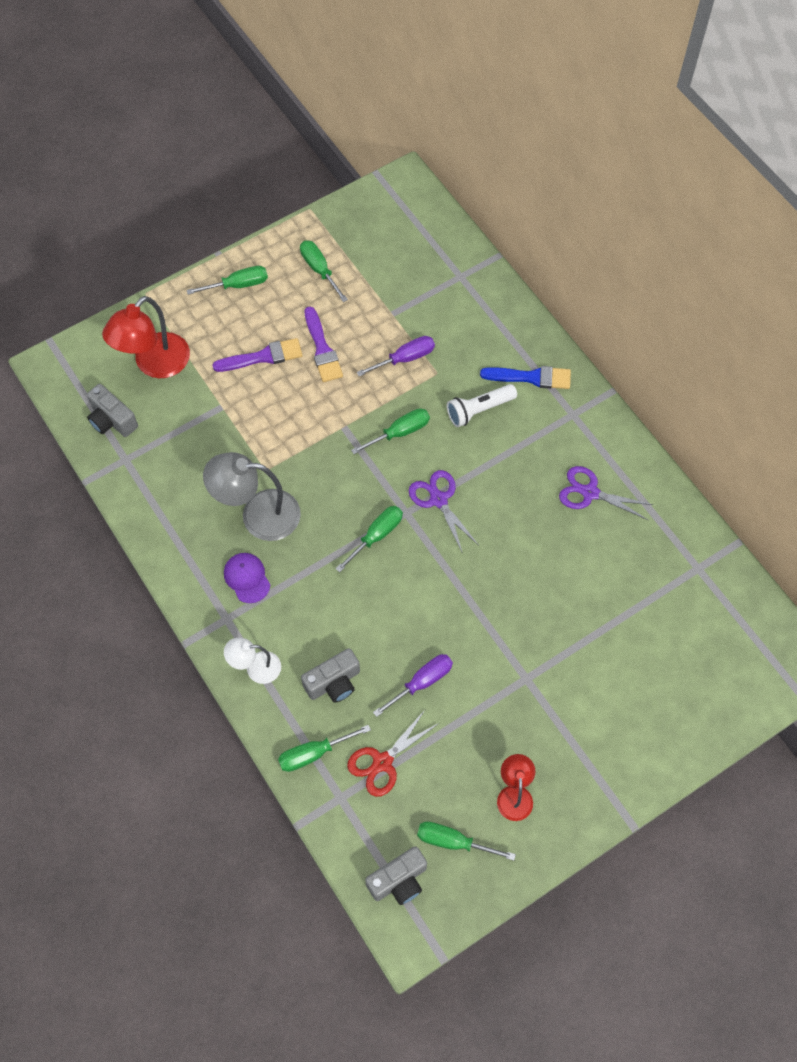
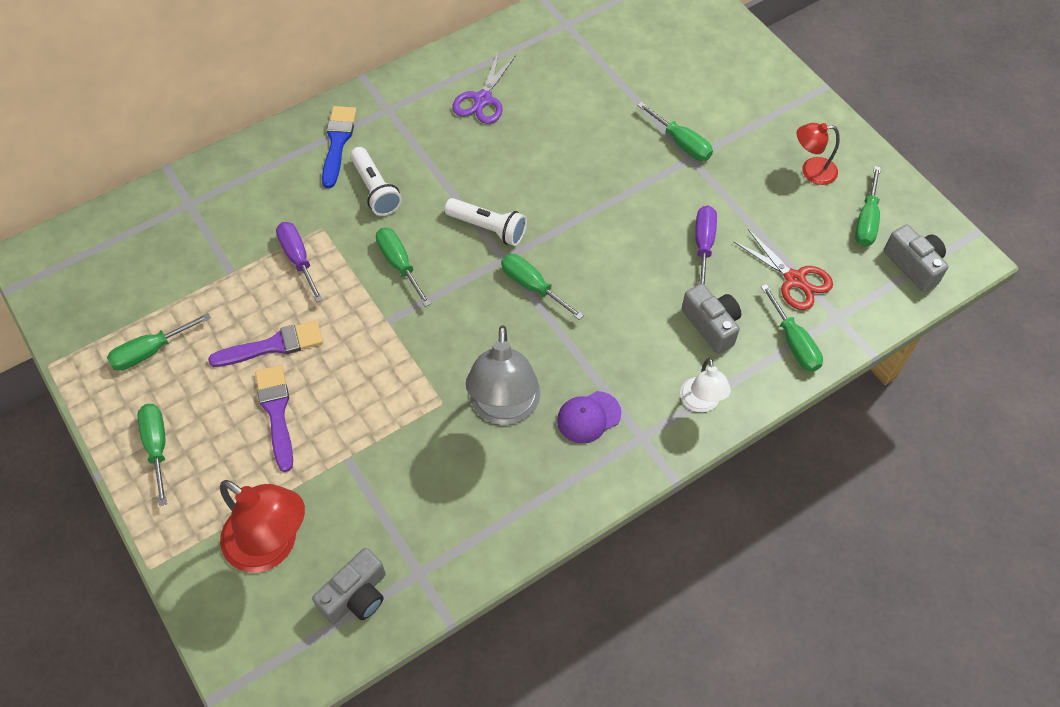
camera: 90 degrees left, 5 degrees down
purple screwdriver [373,654,453,717] -> purple screwdriver turned 45 degrees clockwise [695,206,717,286]
purple scissors [409,470,478,554] -> white flashlight [445,198,527,246]
none -> green screwdriver [637,102,713,161]

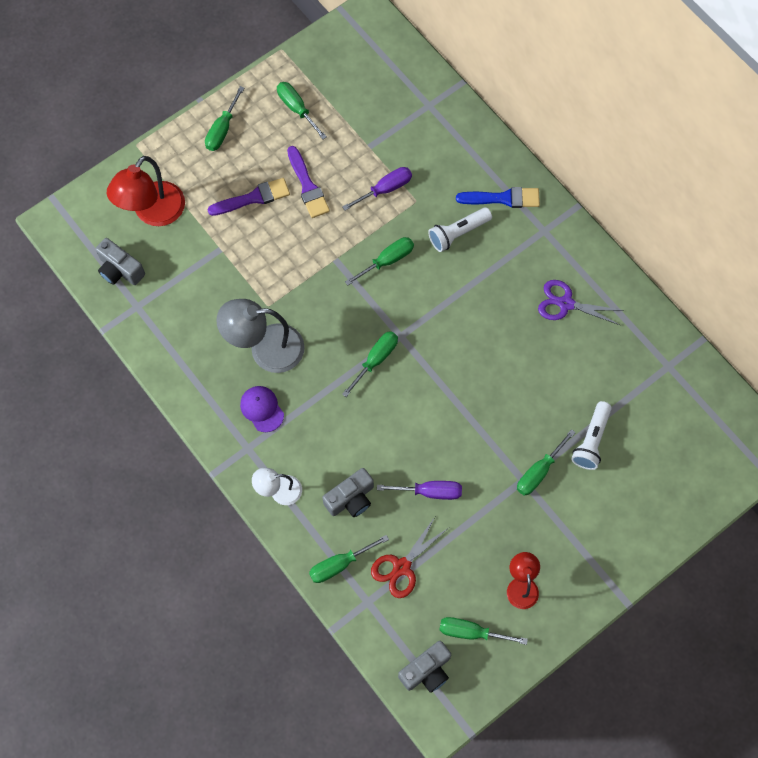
camera: 85 degrees right, 10 degrees up
green screwdriver [137,404,167,506] -> green screwdriver turned 135 degrees clockwise [205,86,244,151]
white flashlight [445,198,527,246] -> white flashlight moved to [571,401,612,470]

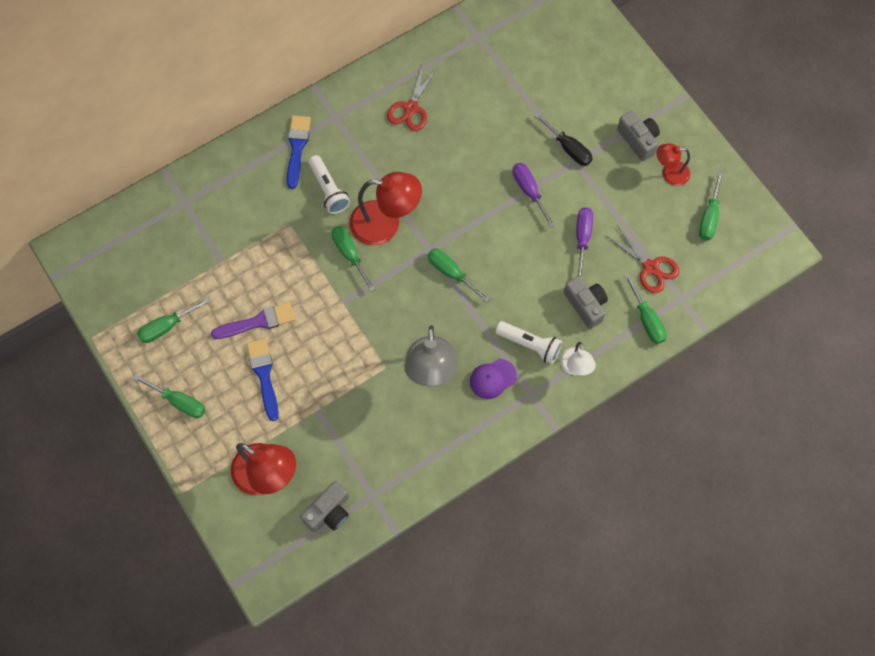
camera: 85 degrees left, 0 degrees up
purple brush [207,178,290,216] -> blue brush [246,338,279,421]
purple screwdriver [342,167,412,210] -> purple screwdriver moved to [513,163,555,228]
grey camera [398,641,452,693] -> grey camera moved to [617,111,660,161]
green screwdriver [517,429,576,496] -> black screwdriver [535,113,593,166]
purple scissors [538,280,624,325] -> red scissors [387,64,437,131]
white flashlight [571,401,612,470] -> white flashlight moved to [495,321,562,364]
none -> red lamp [349,172,422,246]

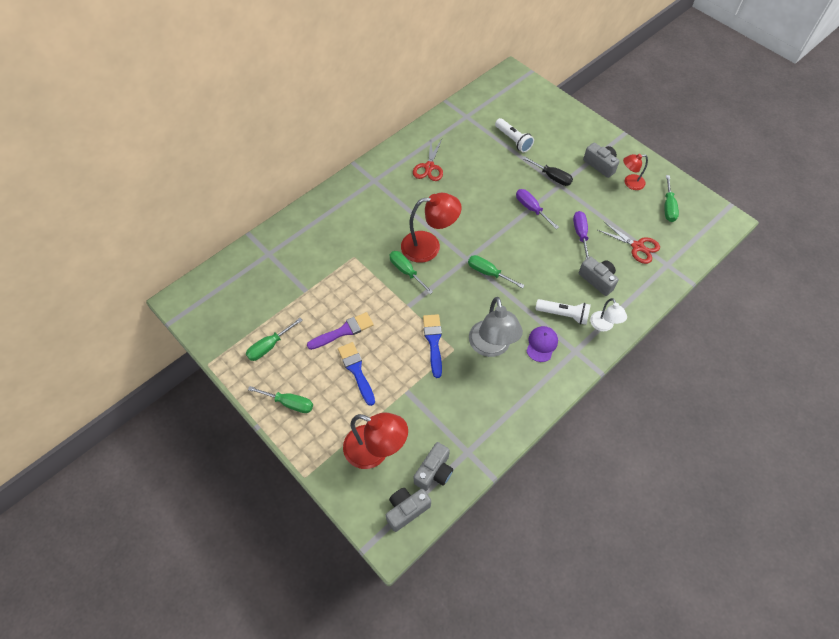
camera: 10 degrees left, 10 degrees down
blue brush [287,116,311,189] -> blue brush moved to [423,314,442,378]
white flashlight [308,155,350,214] -> white flashlight moved to [495,118,534,152]
purple cap [470,359,517,399] -> purple cap turned 150 degrees clockwise [526,326,558,362]
green screwdriver [624,273,667,344] -> none
none -> grey camera [386,488,431,532]

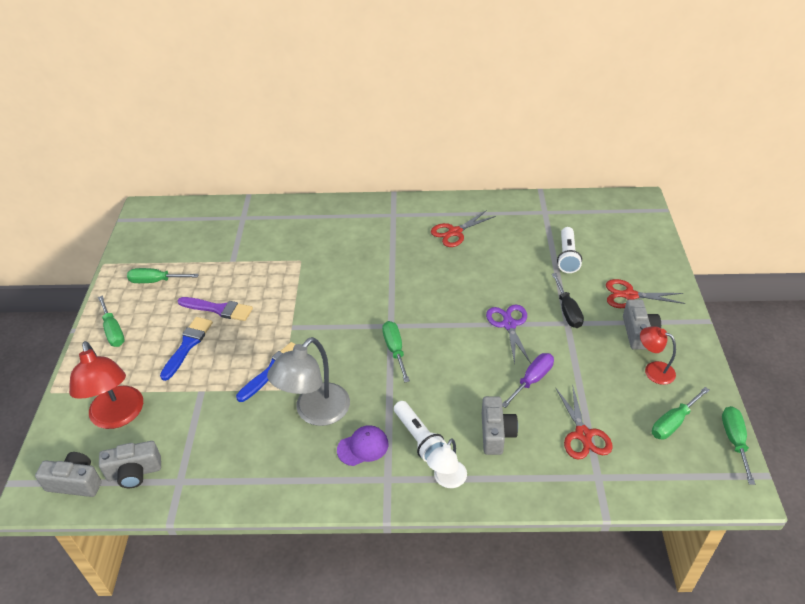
camera: 45 degrees right, 15 degrees down
green screwdriver [390,251,433,294] -> green screwdriver moved to [722,406,755,485]
red lamp [401,193,462,263] -> none
purple screwdriver [516,189,559,229] -> purple scissors [486,305,531,364]
none -> red scissors [606,279,685,308]

